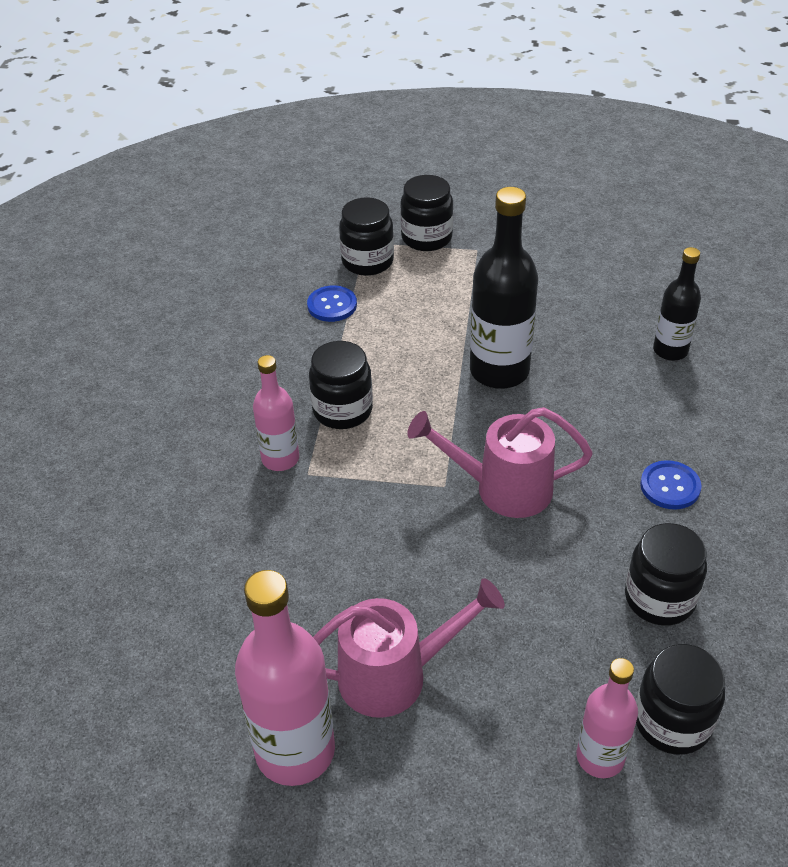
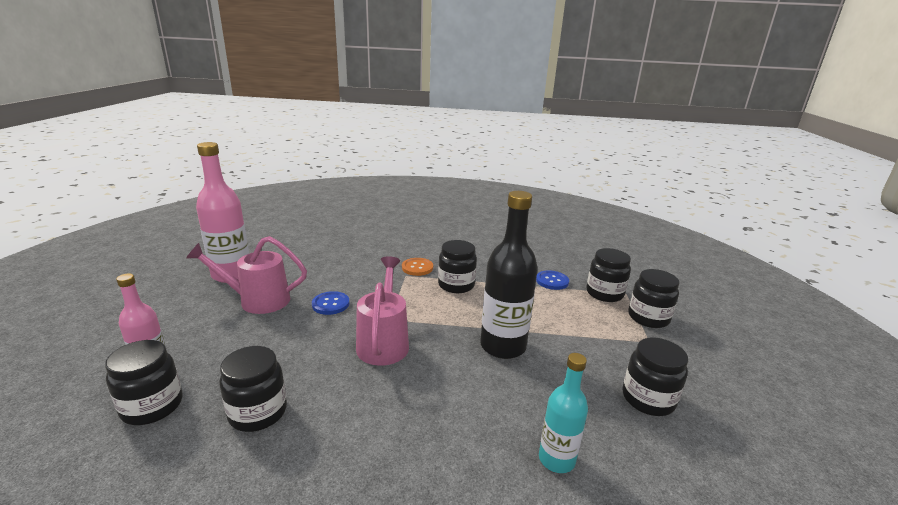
camera: 85 degrees right, 20 degrees down
pink bottle [253,355,299,471] -> orange button [402,258,433,276]
pink watering can [313,578,505,718] -> pink watering can turned 105 degrees clockwise [186,236,307,314]
blue button [640,460,702,510] -> blue button moved to [312,291,349,315]
black bottle [653,247,701,361] -> turquoise bottle [539,353,588,473]
none -> black jar [623,337,688,416]

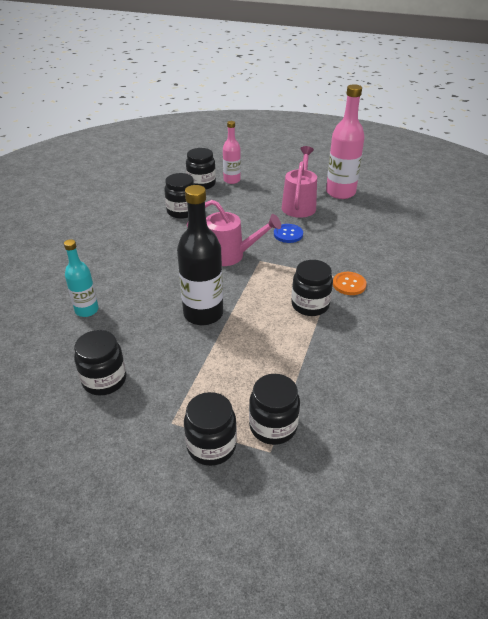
camera: 105 degrees right, 15 degrees up
blue button [536,270,569,290] -> none

